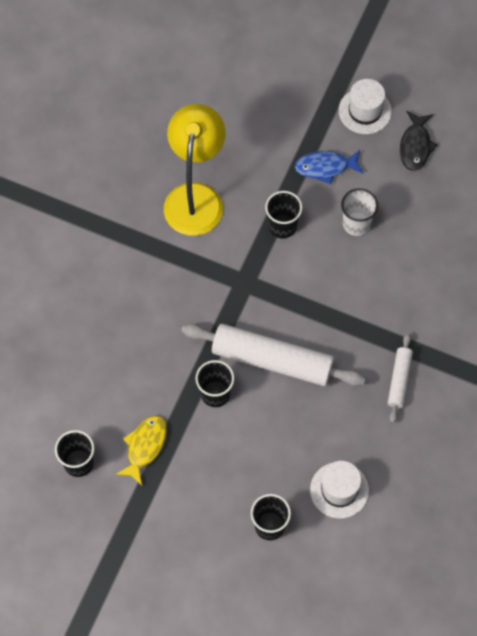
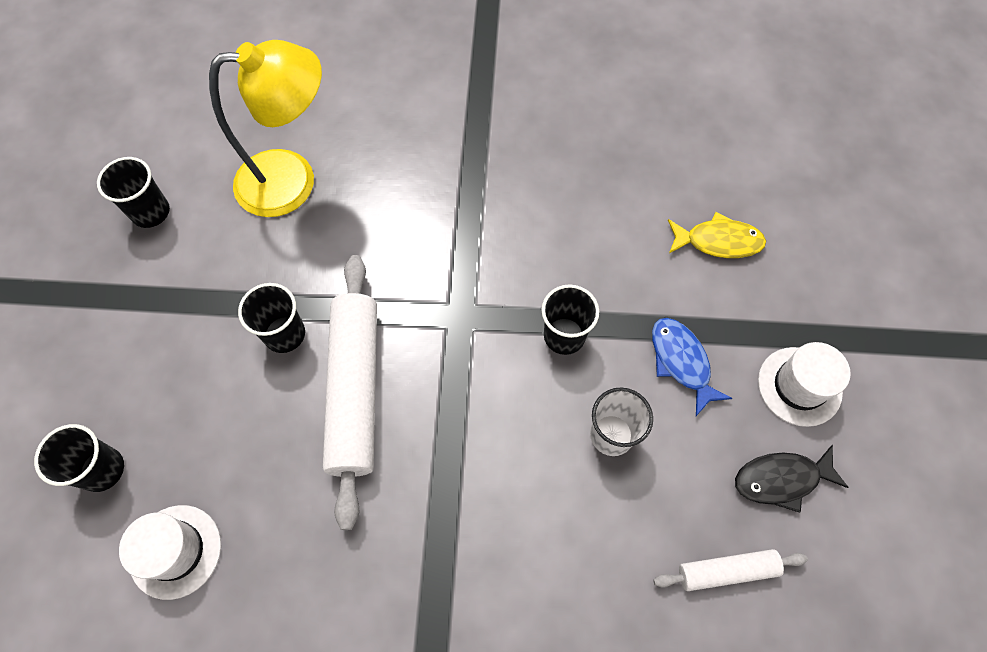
camera: 70 degrees right, 0 degrees up
yellow fish [116,415,167,486] -> yellow fish moved to [668,212,766,258]
yellow lamp [164,104,226,236] -> yellow lamp moved to [209,40,322,217]
white rolling pin [388,333,413,423] -> white rolling pin moved to [653,549,808,591]

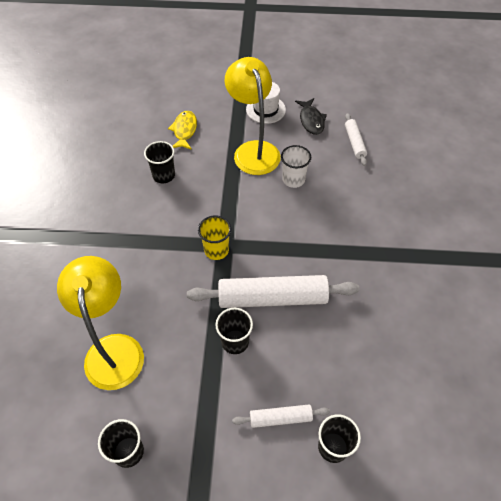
camera: 90 degrees left, 10 degrees down
white hat [119,505,221,600] -> none
black cup [542,284,599,355] -> black cup moved to [144,141,175,184]
blue fish [652,318,732,416] -> yellow lamp [225,57,281,175]
none -> yellow cup [198,215,231,260]
none -> white rolling pin [232,405,330,428]

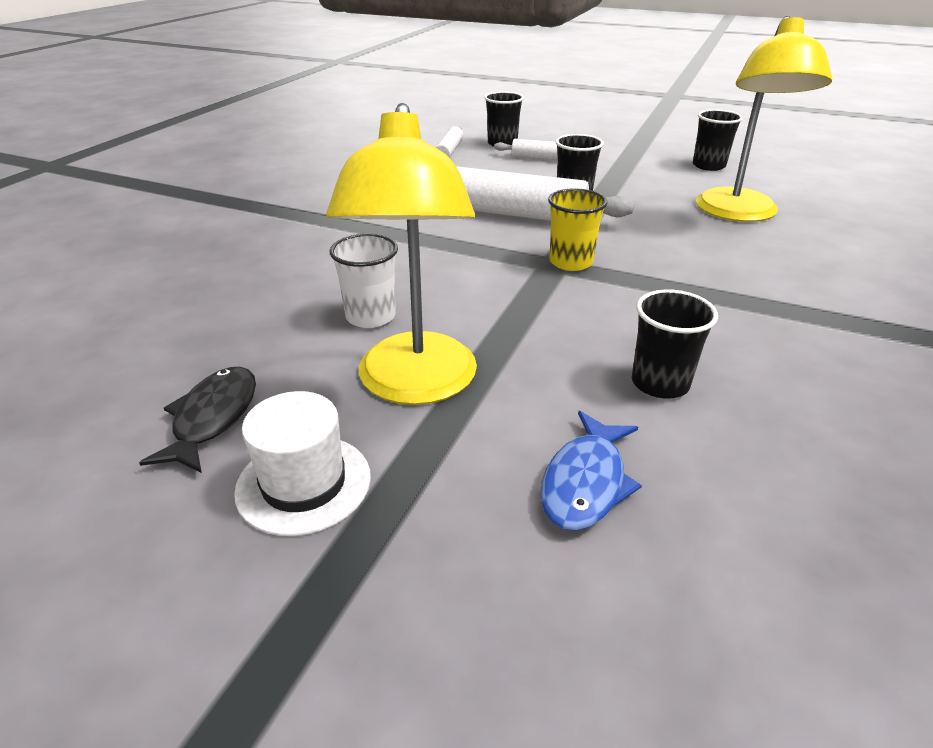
camera: 160 degrees left, 20 degrees down
yellow fish [168,111,197,150] -> blue fish [540,411,642,531]
white rolling pin [345,113,367,166] -> white rolling pin moved to [435,126,463,158]

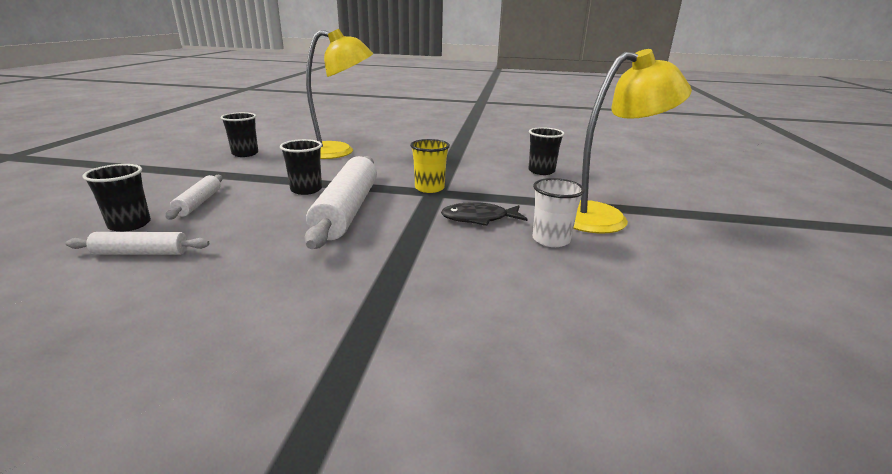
camera: 105 degrees left, 10 degrees down
black fish [139,366,256,473] -> black fish moved to [441,202,527,226]
white hat [234,391,371,536] -> none
blue fish [540,411,642,531] -> none

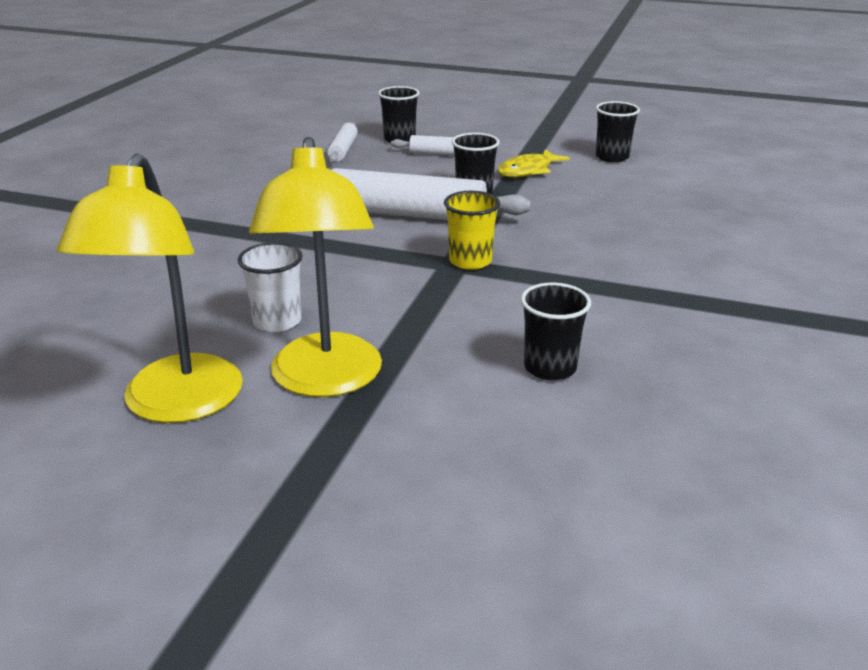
camera: 100 degrees right, 5 degrees up
yellow lamp [306,29,373,159] -> yellow lamp moved to [57,153,243,423]
black fish [441,202,527,226] -> none
none -> yellow fish [498,149,570,177]

